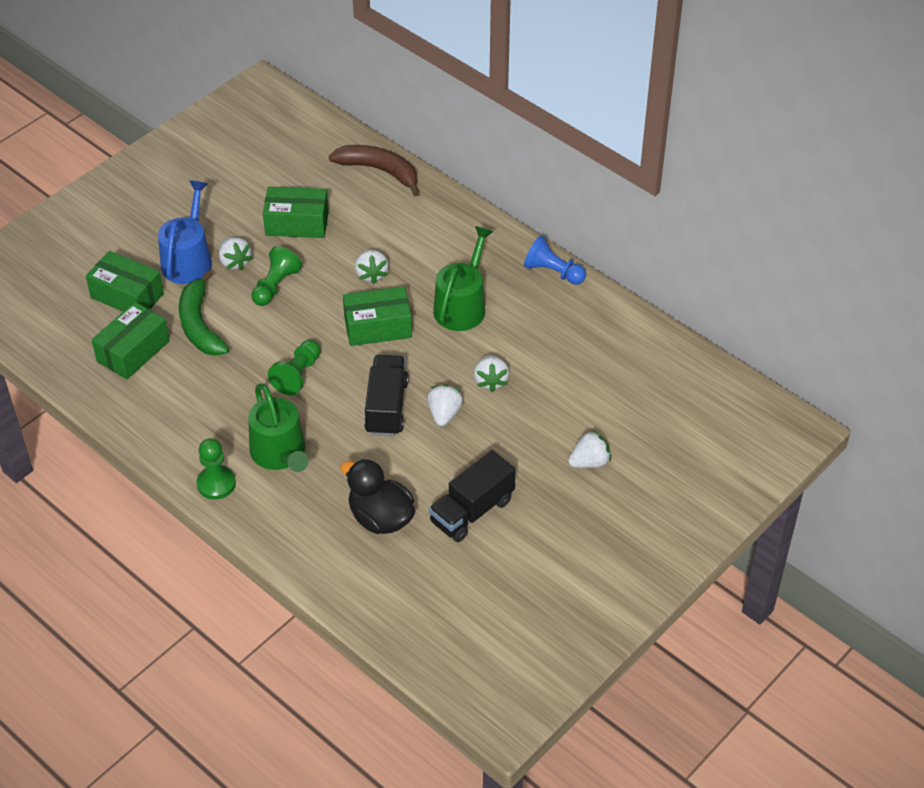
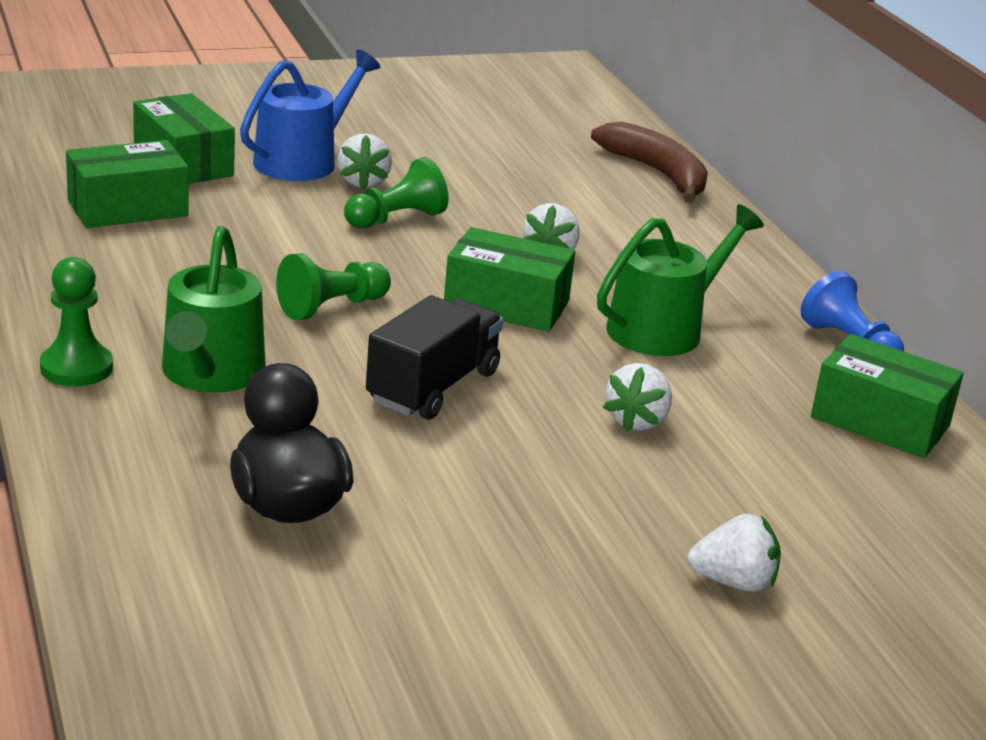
camera: 25 degrees right, 20 degrees down
green banana [179,270,229,356] -> none
green box [263,187,329,238] -> green box moved to [811,334,964,458]
white strawberry [427,384,463,426] -> none
black truck [429,450,516,542] -> none

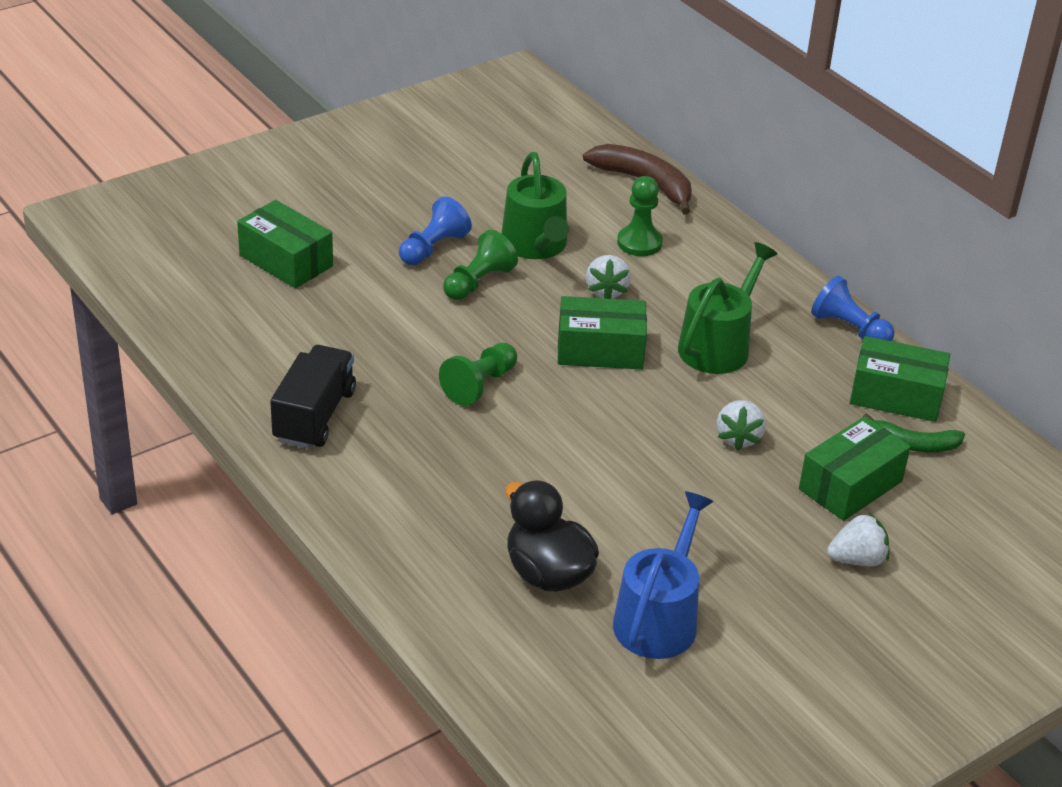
camera: 15 degrees left, 10 degrees up
green pawn [40,257,113,386] -> green pawn moved to [617,176,663,256]
green box [66,140,189,228] -> green box moved to [799,416,911,521]
green watering can [162,226,266,393] -> green watering can moved to [501,152,568,259]
blue watering can [240,50,380,181] -> blue watering can moved to [613,491,714,659]
white strawberry [338,133,392,190] -> blue pawn [399,196,472,265]
black truck [366,295,503,420] -> black truck moved to [270,345,356,449]
none -> green banana [863,413,965,452]

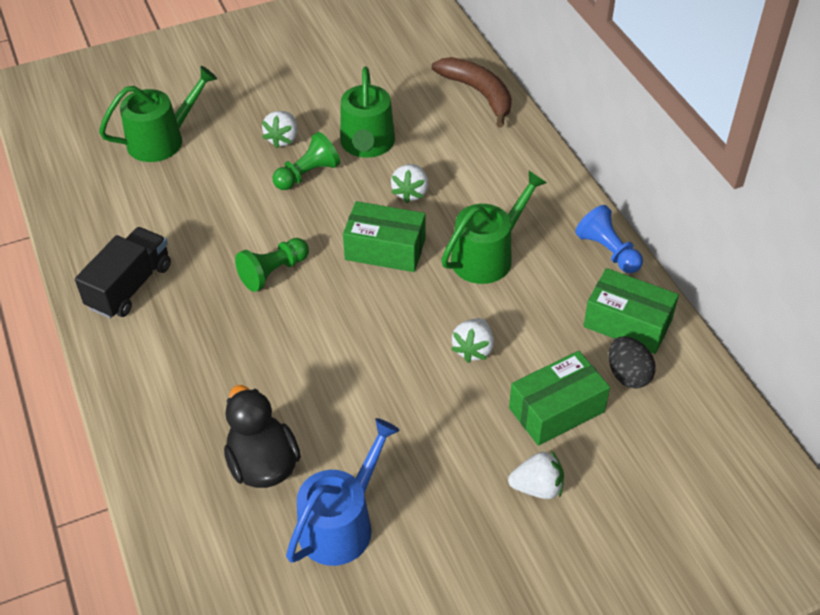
camera: 15 degrees right, 10 degrees up
green box [237,200,333,288] -> green watering can [99,66,217,162]
blue pawn [399,196,472,265] -> white strawberry [262,111,298,148]
green pawn [617,176,663,256] -> none
green banana [863,413,965,452] -> black egg [609,336,655,389]

